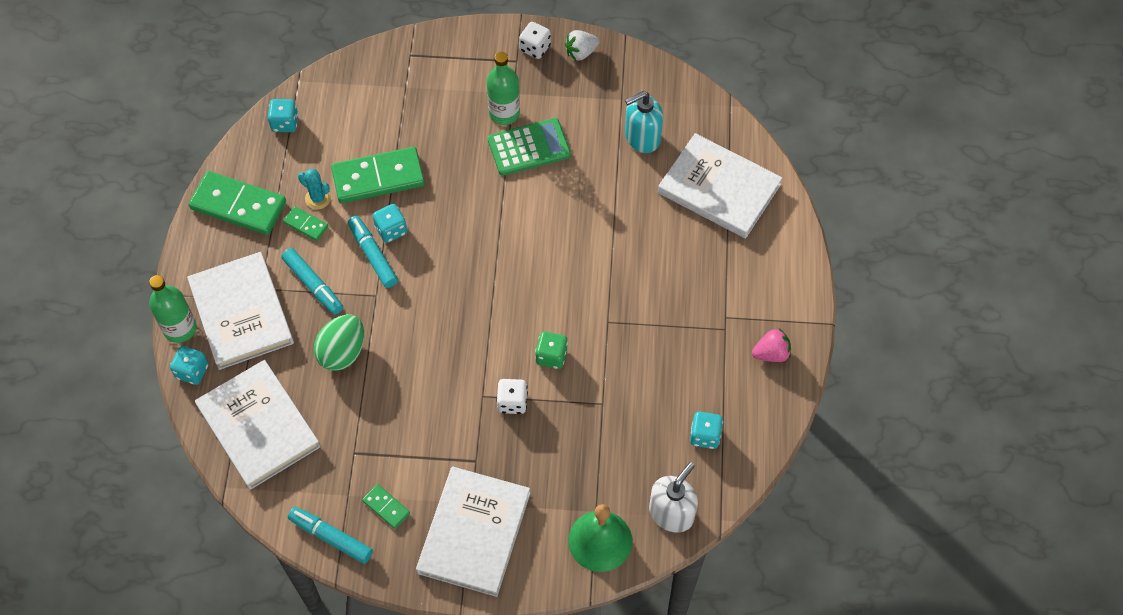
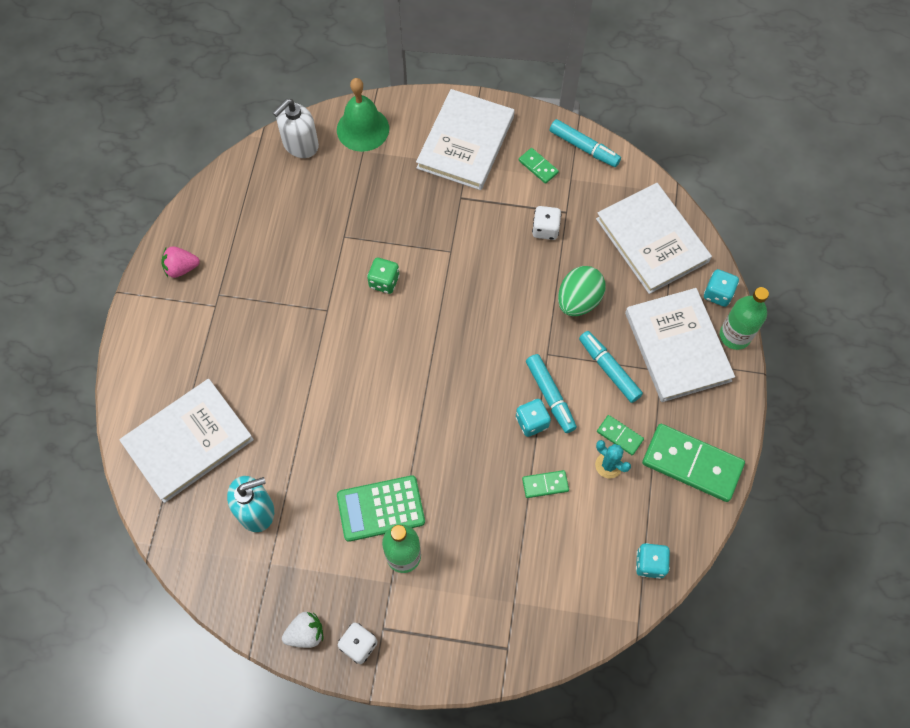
camera: 175 degrees left, 5 degrees up
green domino [331,147,425,203] -> green domino [522,470,569,498], size x0.47
white dice [496,379,528,414] -> white dice moved to [532,206,562,240]
white book [658,133,783,239] -> white book turned 75 degrees counterclockwise [119,379,254,503]
turquoise dice [690,412,723,449] -> none

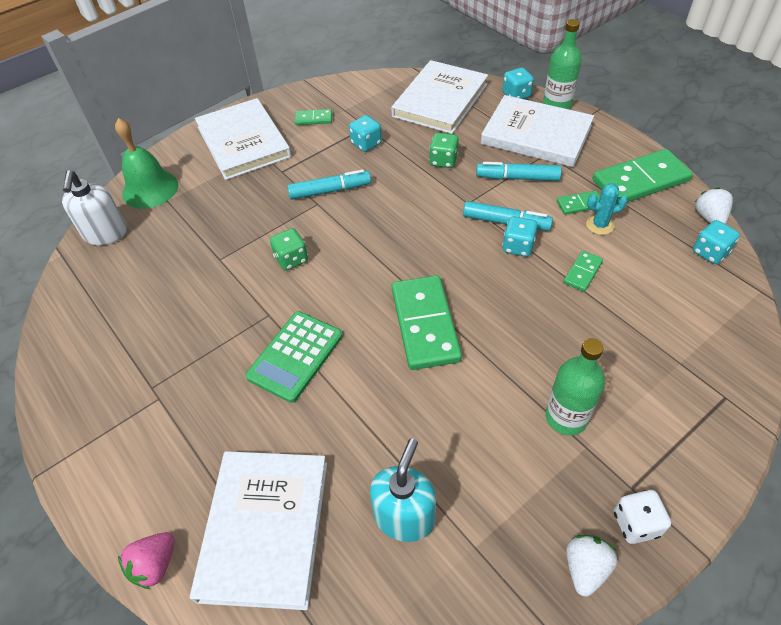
camera: 45 degrees left, 15 degrees down
pink strawberry [161,246,200,278] -> pink strawberry moved to [118,532,174,589]
green calculator [337,475,425,542] -> green calculator moved to [245,311,343,403]
white dice [532,206,562,240] -> turquoise dice [349,115,382,152]
turquoise marker [550,119,621,167] -> turquoise marker moved to [287,170,371,200]
green egg [558,266,606,316] -> green dice [429,133,459,168]
white book [596,183,712,294] -> white book turned 75 degrees counterclockwise [391,60,488,134]
none -> green domino [392,275,462,370]
none -> white strawberry [695,187,733,224]

